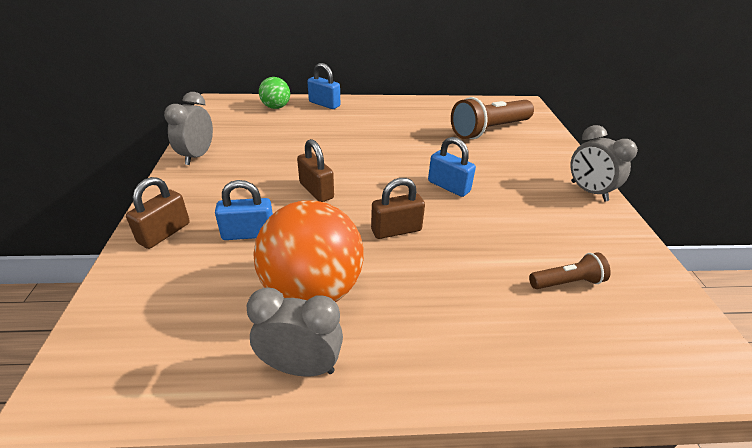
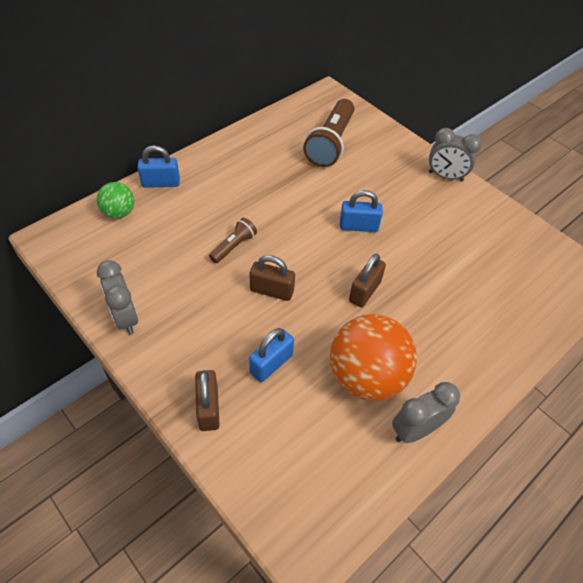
camera: 40 degrees left, 15 degrees up
brown flashlight [529,252,611,289] -> brown flashlight moved to [209,217,257,263]

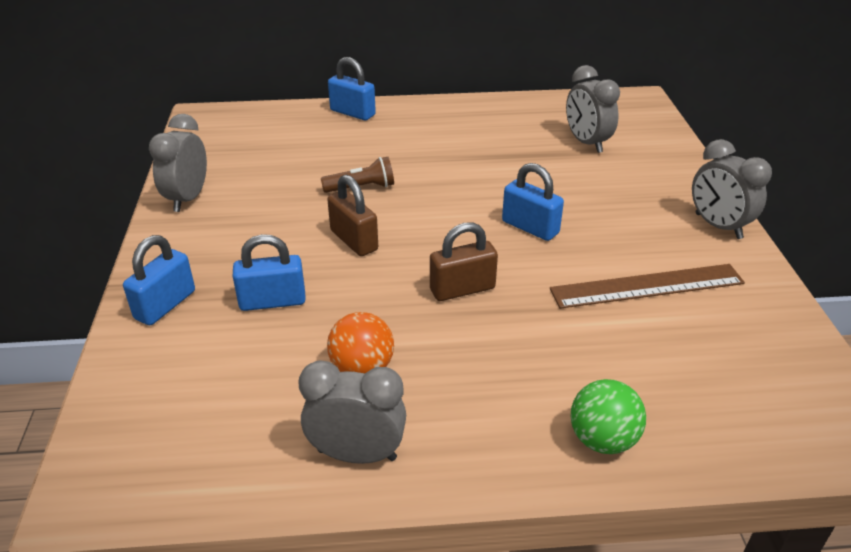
camera: 40 degrees right, 15 degrees down
green ball [96,182,134,219] -> green ball moved to [571,379,646,454]
brown padlock [195,370,220,431] -> blue padlock [123,235,195,325]
brown flashlight [303,99,354,167] -> grey clock [566,65,620,153]
orange ball [330,314,417,401] -> orange ball [327,312,394,373], size x0.52
none -> brown ruler [550,264,745,309]

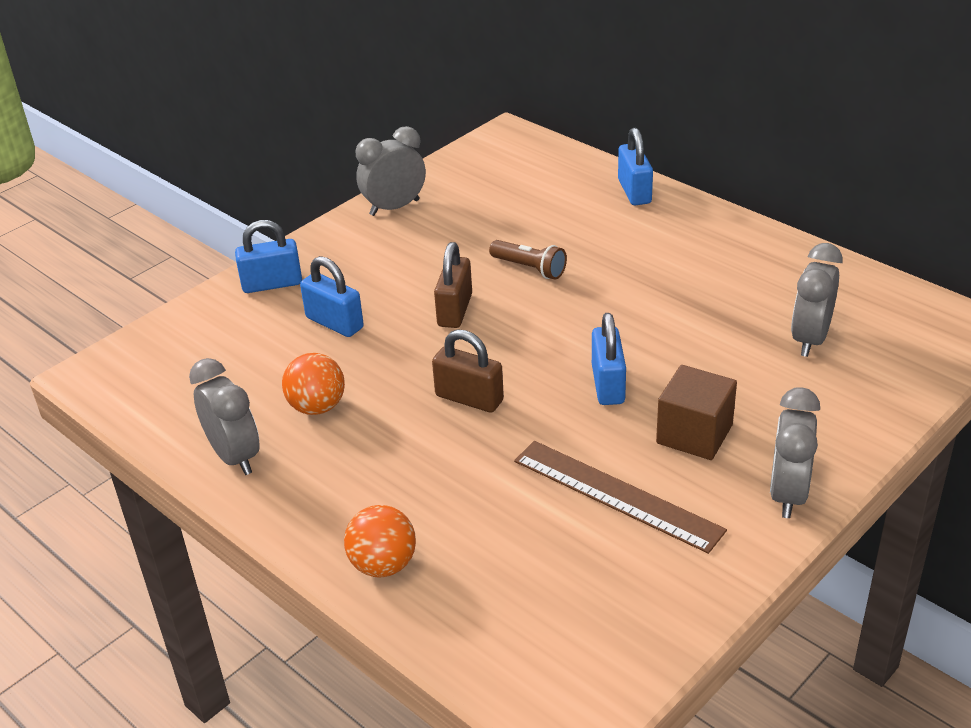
camera: 50 degrees right, 0 degrees up
green ball [571,379,646,454] -> orange ball [344,505,416,577]
none -> brown cube [656,365,737,460]

